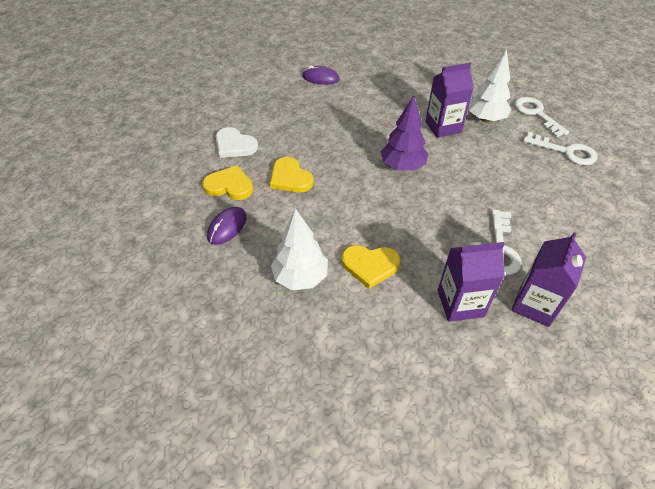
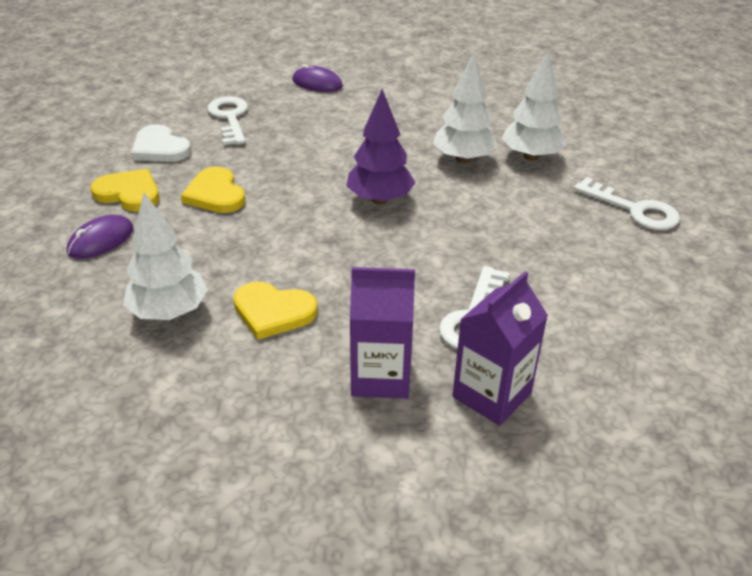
camera: 10 degrees right, 10 degrees down
purple carton [425,63,474,138] -> white tree [433,53,498,163]
white key [514,97,569,137] -> white key moved to [207,96,248,145]

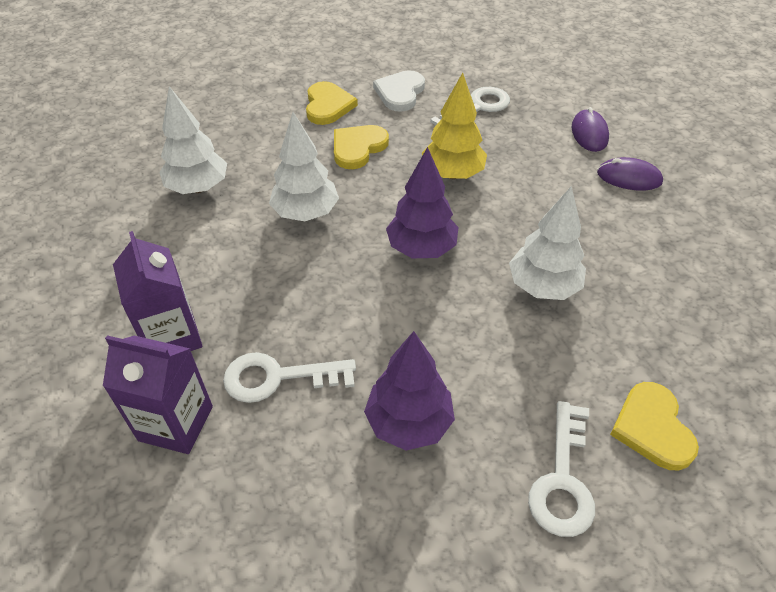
camera: 65 degrees right, 10 degrees up
purple mouse [67,215,133,259] -> purple mouse moved to [597,157,663,191]
yellow heart [233,282,318,340] -> yellow heart moved to [610,382,699,471]
white tree [502,51,567,161] -> white tree moved to [269,112,339,221]
none -> purple tree [364,331,455,450]
none -> yellow tree [422,73,487,179]

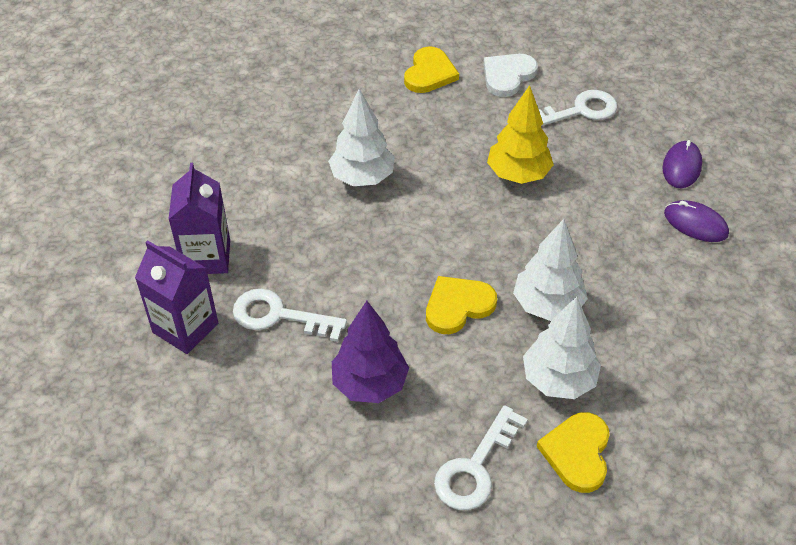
camera: 20 degrees right, 0 degrees up
white tree [159,86,227,194] -> white tree moved to [523,296,601,399]
yellow heart [334,125,389,169] -> yellow heart moved to [426,276,497,334]
purple tree [386,147,458,258] -> none

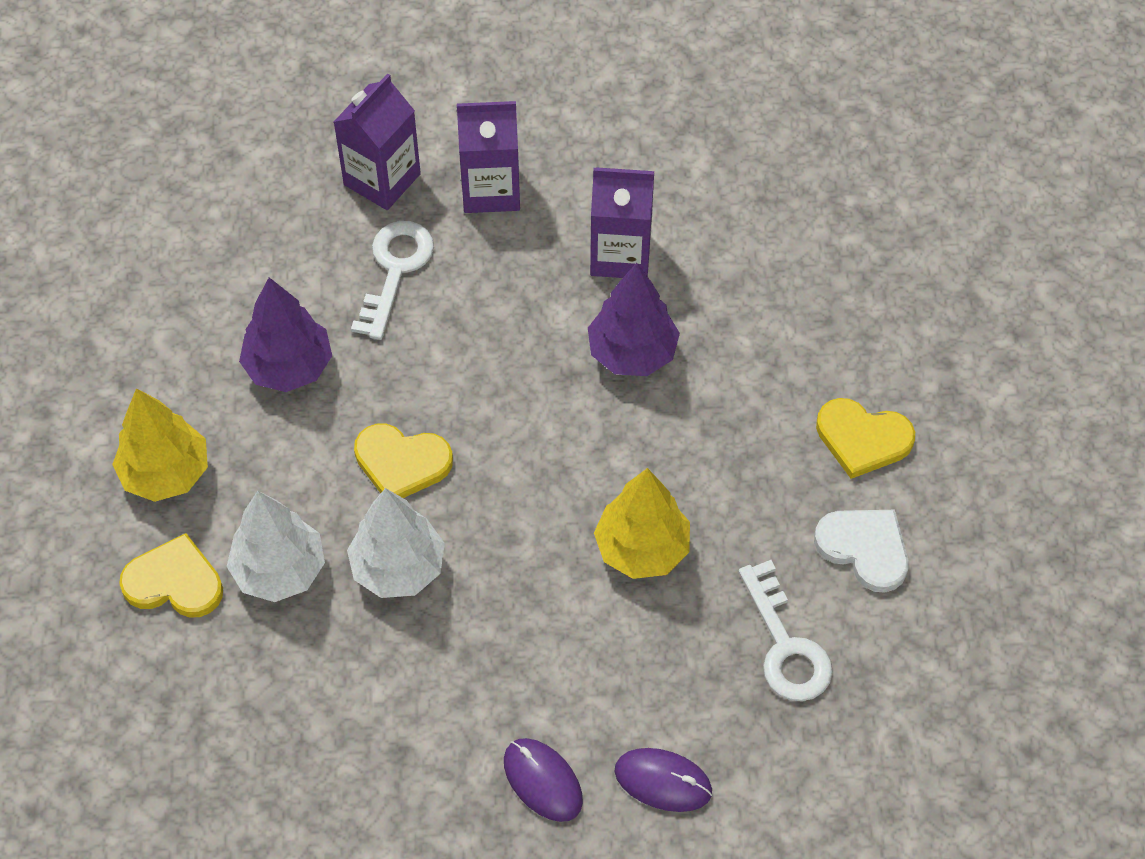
camera: 90 degrees right, 10 degrees up
white tree [328,89,394,186] -> purple tree [588,263,680,376]
yellow heart [426,276,497,334] -> yellow heart turned 135 degrees clockwise [354,424,453,498]
white key [434,405,528,510] -> yellow tree [112,388,208,502]
purple mouse [664,200,729,242] -> purple mouse turned 75 degrees counterclockwise [504,738,583,822]
none -> purple carton [590,167,654,278]

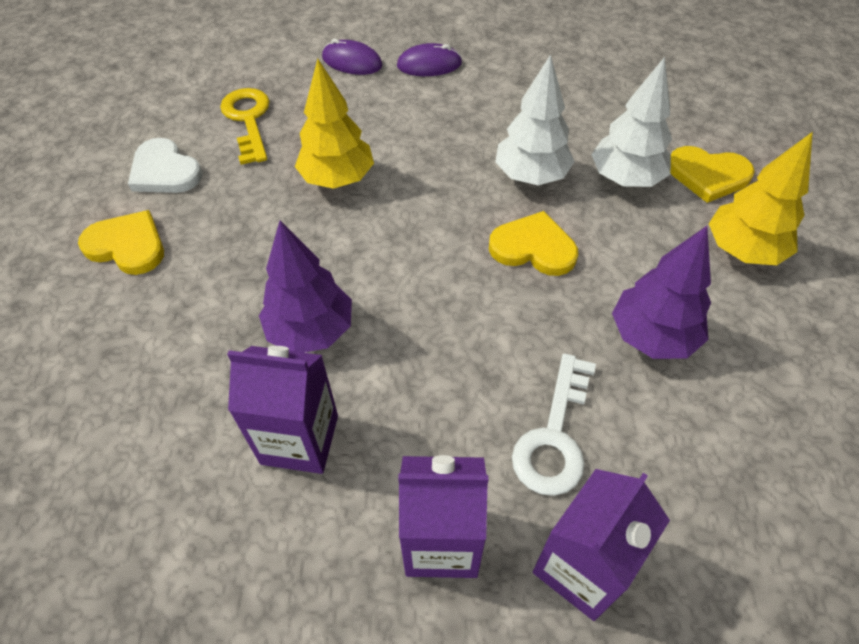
camera: 175 degrees left, 5 degrees down
purple mouse [504,738,583,822] -> purple mouse turned 60 degrees counterclockwise [397,43,462,76]
white key [739,560,833,701] -> yellow key [220,88,270,165]

